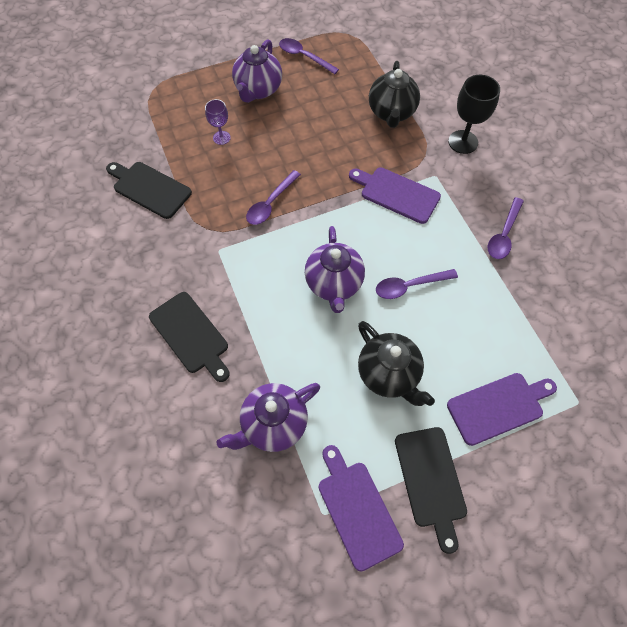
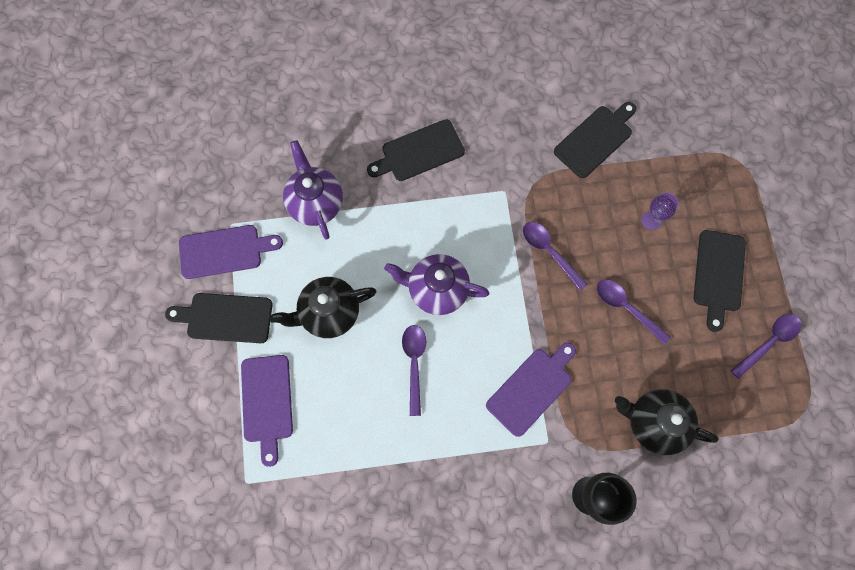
camera: 105 degrees right, 10 degrees up
purple teapot [232,39,282,103] -> black cutting board [693,230,746,332]
purple spoon [488,197,524,259] -> purple spoon moved to [597,280,671,345]

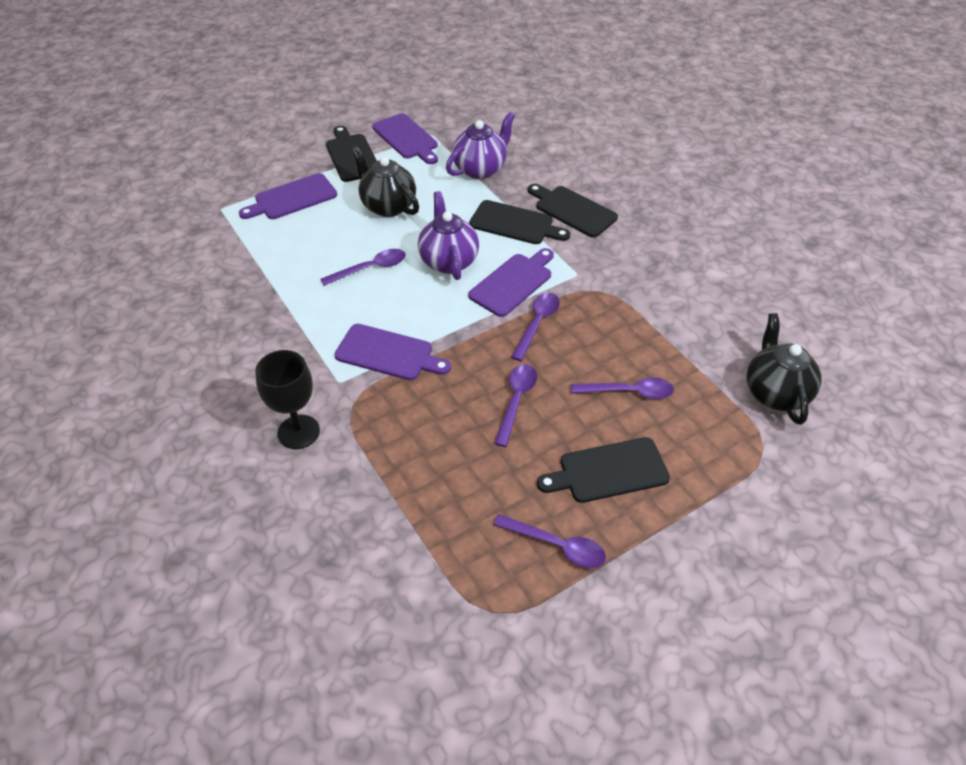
camera: 65 degrees right, 25 degrees down
black cutting board [554,102,636,178] -> black cutting board moved to [469,200,570,244]
black teapot [615,389,719,455] -> black teapot moved to [747,313,821,425]
purple goblet [641,192,679,230] -> purple spoon [571,377,674,399]
none -> purple cutting board [468,248,554,317]

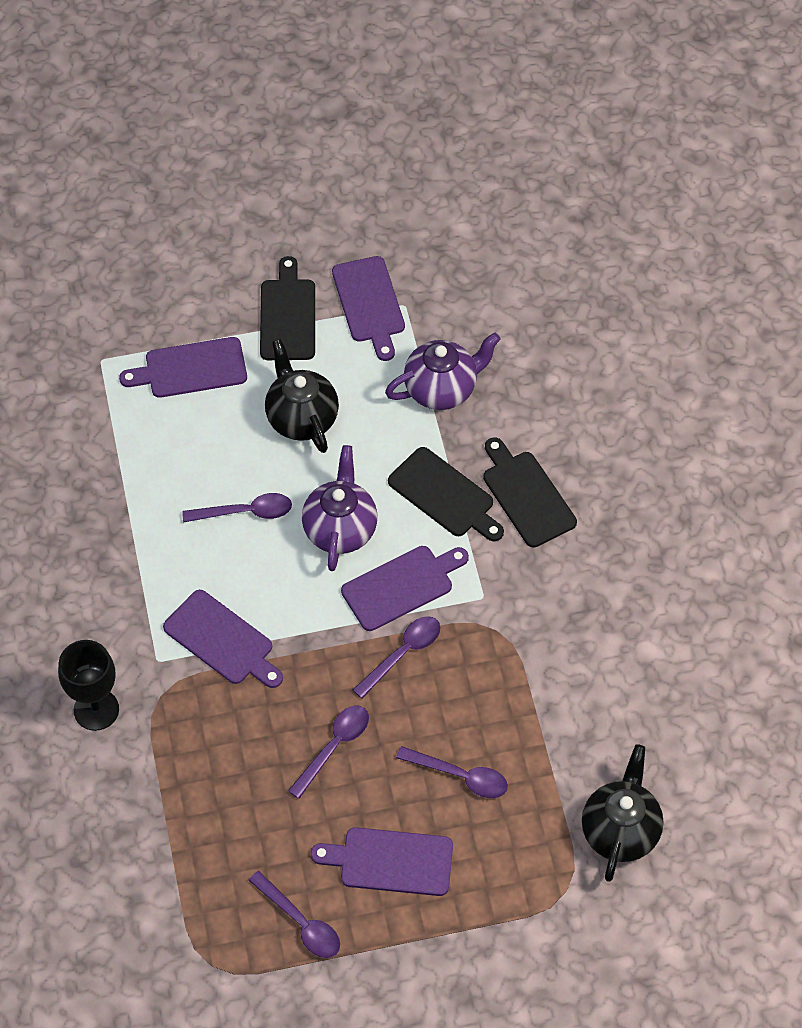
camera: 20 degrees right, 10 degrees up
black cutting board [537,437,670,503] -> purple cutting board [311,827,453,896]

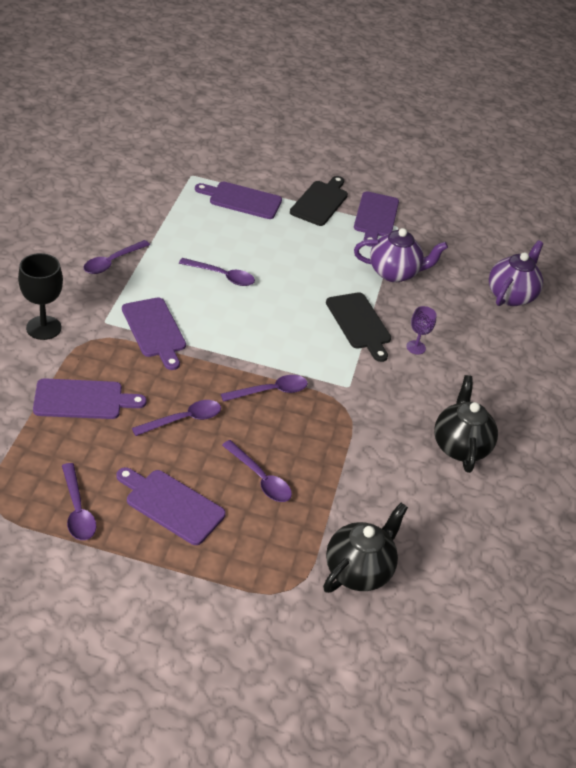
camera: 20 degrees right, 15 degrees down
black teapot [265,339,339,453] -> black teapot moved to [434,375,498,473]
purple teapot [302,445,377,571] -> purple teapot moved to [489,240,544,306]
purple cutting board [341,546,469,631] -> purple cutting board moved to [33,378,147,419]
black cutting board [483,437,577,548] -> purple goblet [406,306,437,354]
none -> purple spoon [84,240,150,274]

